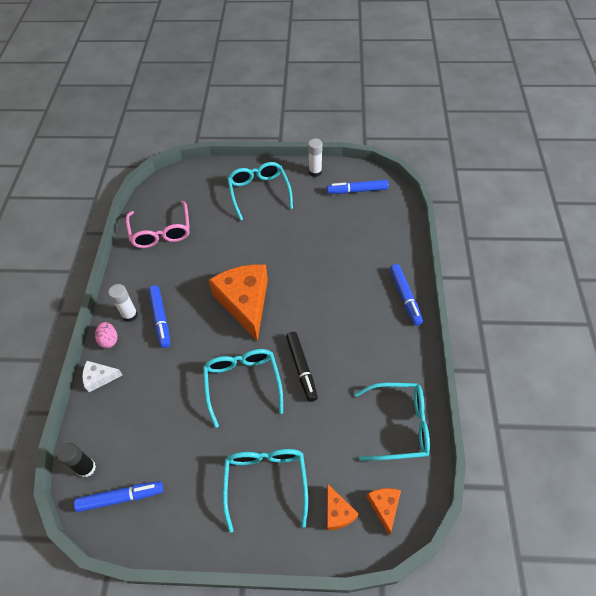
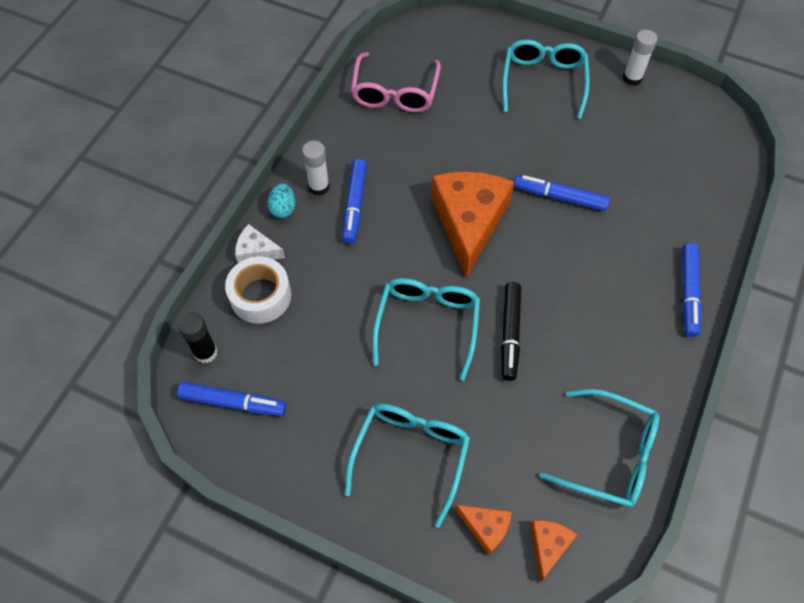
camera: 20 degrees right, 5 degrees up
pink egg [95,322,117,348] -> turquoise egg [267,183,296,218]
blue marker [327,180,389,194] -> blue marker moved to [514,175,610,211]
orange cheese [327,484,359,530] -> orange cheese turned 60 degrees counterclockwise [455,505,512,555]
none -> white tape [225,256,291,324]

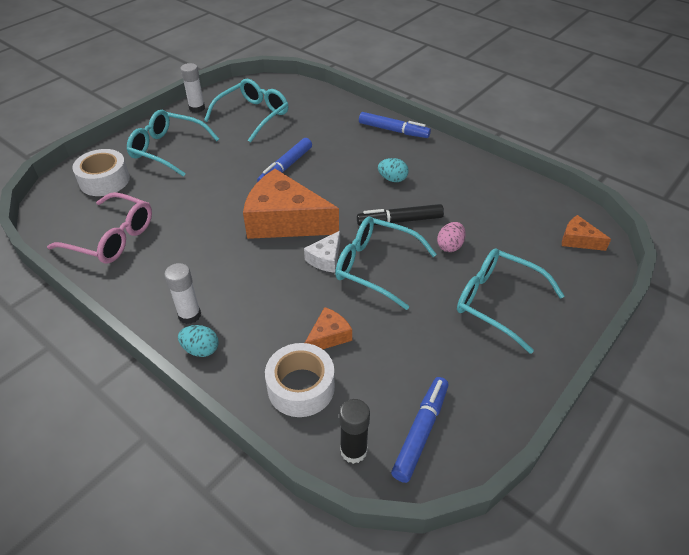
camera: 75 degrees left, 15 degrees down
white cheese [235,224,285,263] -> white cheese moved to [304,231,340,273]
blue marker [342,159,367,244] -> none
orange cheese [455,505,512,555] -> orange cheese moved to [305,307,352,349]
black marker [501,282,521,381] -> black marker turned 150 degrees clockwise [357,204,444,226]
turquoise glasses [539,389,659,508] -> turquoise glasses moved to [204,79,288,143]
none -> white tape [72,149,130,196]
none -> turquoise egg [378,158,409,182]
none -> pink egg [437,222,466,252]

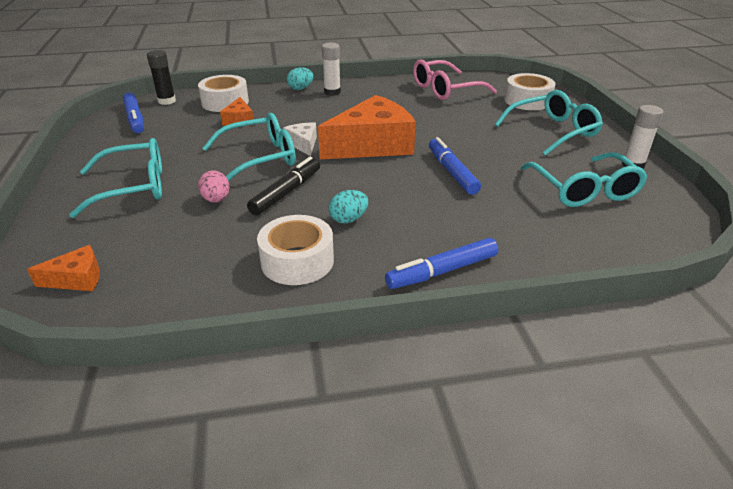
camera: 130 degrees right, 10 degrees down
none -> white tape [257,215,334,285]

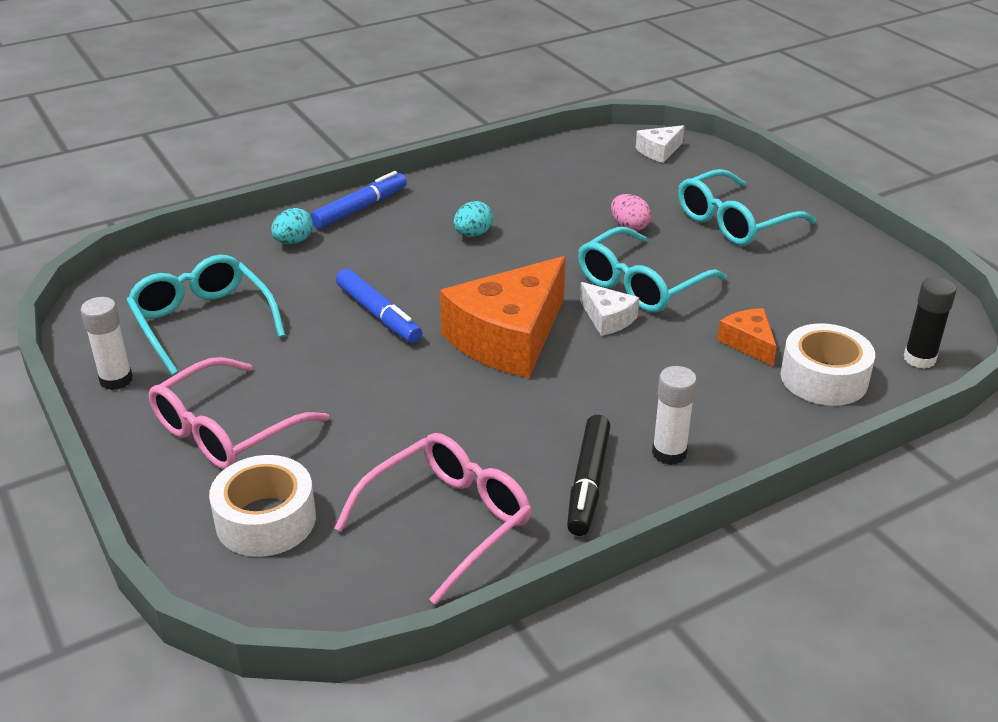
camera: 160 degrees right, 0 degrees up
orange cheese [27,245,100,291] -> white cheese [636,125,685,163]
blue marker [123,92,144,133] -> none
black marker [247,157,320,216] -> black marker moved to [567,415,610,536]
white tape [257,215,334,285] -> none
turquoise egg [287,67,314,90] -> turquoise egg moved to [271,208,313,244]
turquoise glasses [495,90,603,156] -> pink glasses [149,357,329,470]

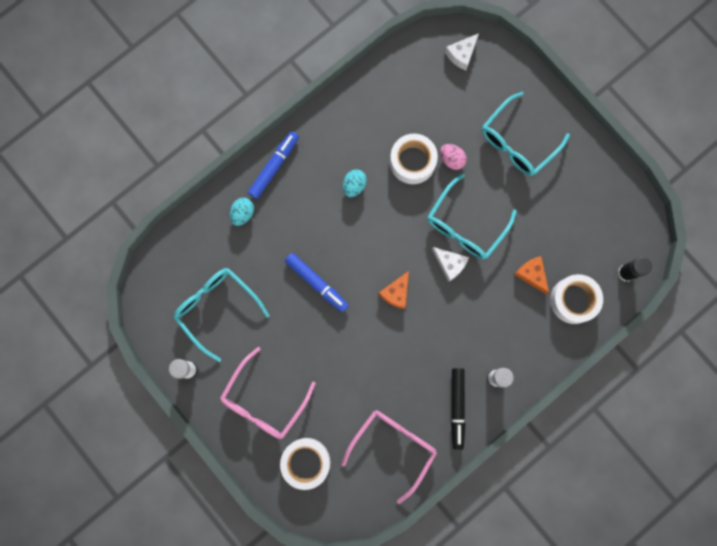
camera: 10 degrees left, 45 degrees up
orange cheese [440,256,566,378] -> orange cheese [379,271,409,309], size x0.46
none -> white tape [390,134,438,184]

